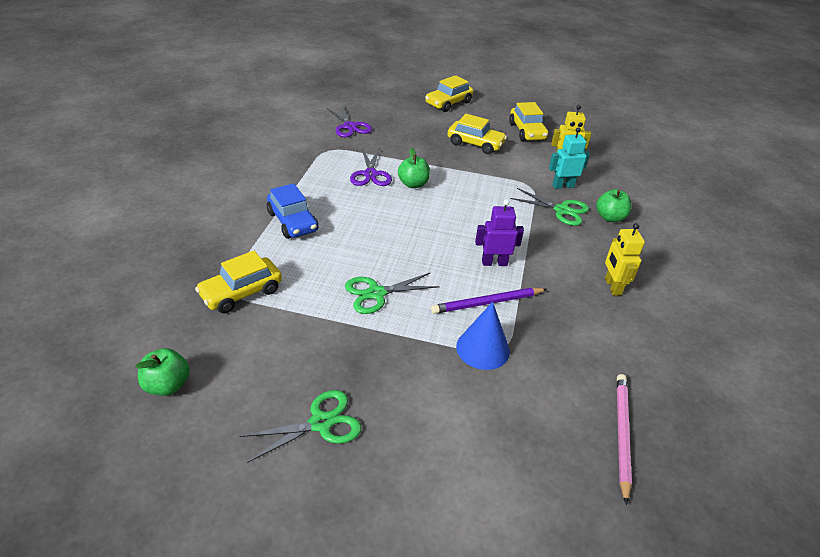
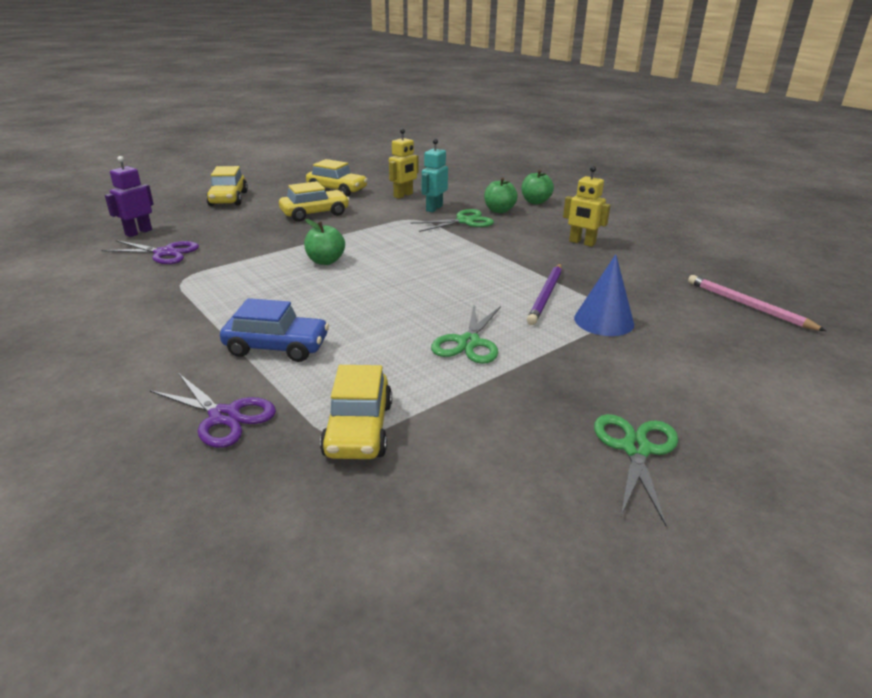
camera: 50 degrees left, 10 degrees down
green apple [136,348,190,396] -> green apple moved to [521,170,554,204]
purple scissors [350,149,392,186] -> purple scissors moved to [149,374,276,448]
purple robot [475,199,524,266] -> purple robot moved to [105,156,154,237]

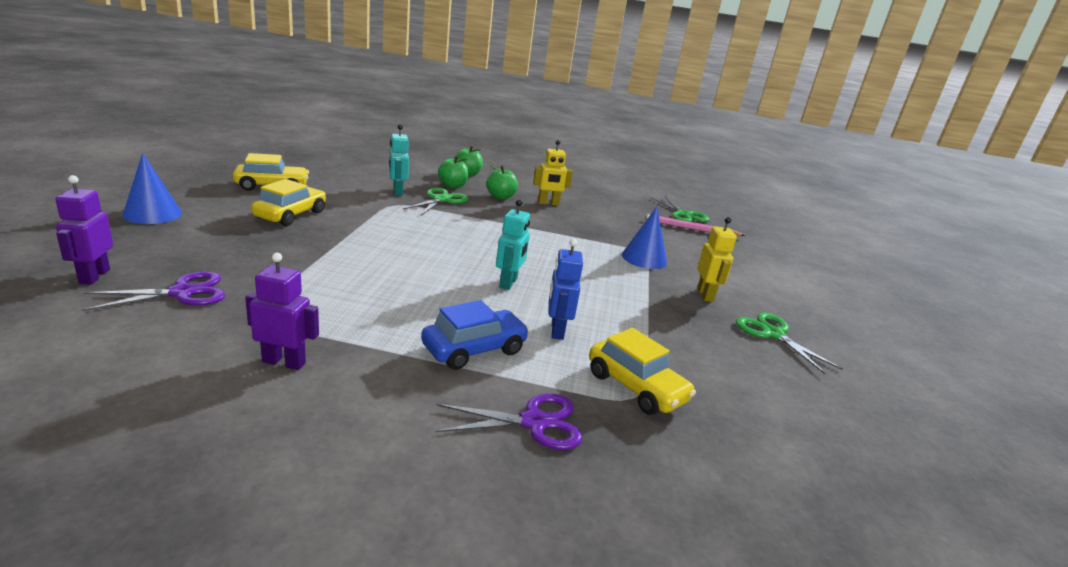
camera: 45 degrees left, 5 degrees down
yellow car [206,166,248,206] -> blue cone [122,153,182,224]
green apple [304,219,345,265] -> green apple moved to [486,165,518,199]
yellow robot [389,129,419,199] -> yellow robot moved to [697,217,737,302]
green scissors [431,306,501,364] -> green scissors moved to [651,196,710,222]
purple pencil [527,264,562,325] -> none
none -> purple robot [245,253,319,370]
none -> turquoise robot [496,199,530,290]
none -> blue robot [549,239,583,340]

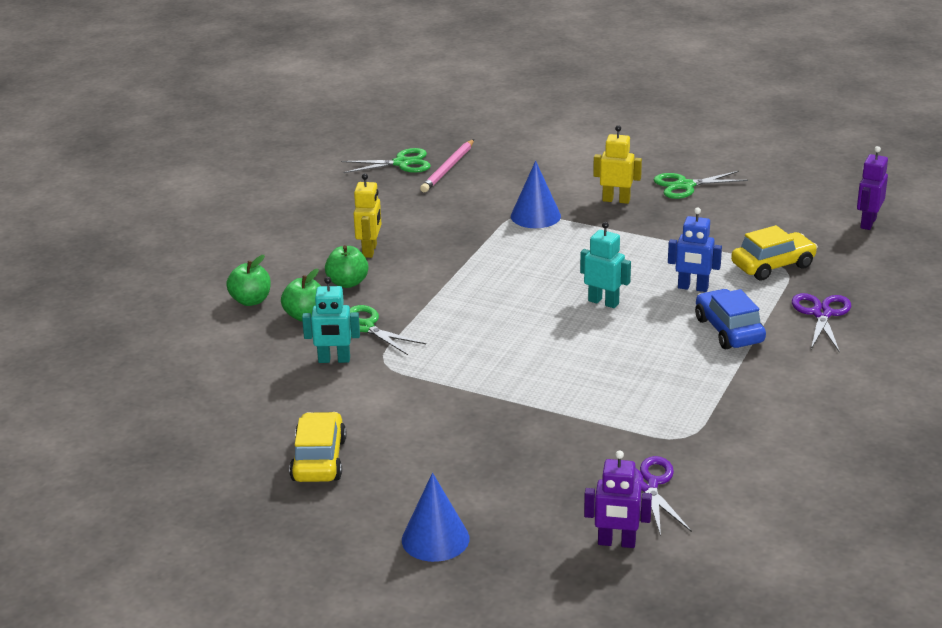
camera: 70 degrees left, 5 degrees up
purple robot [245,253,319,370] -> purple robot moved to [857,146,888,230]
yellow car [251,179,326,226] -> none

